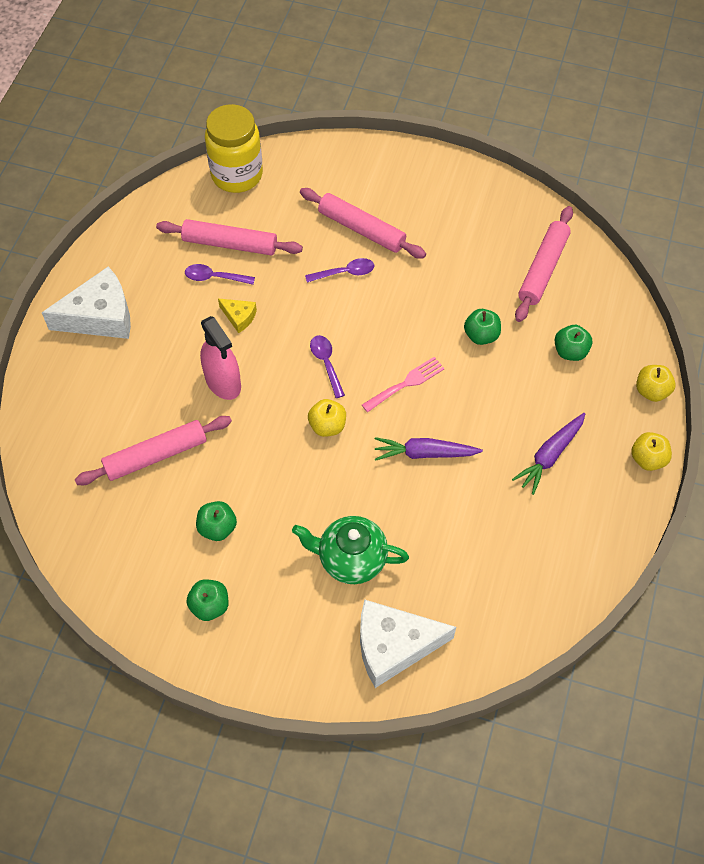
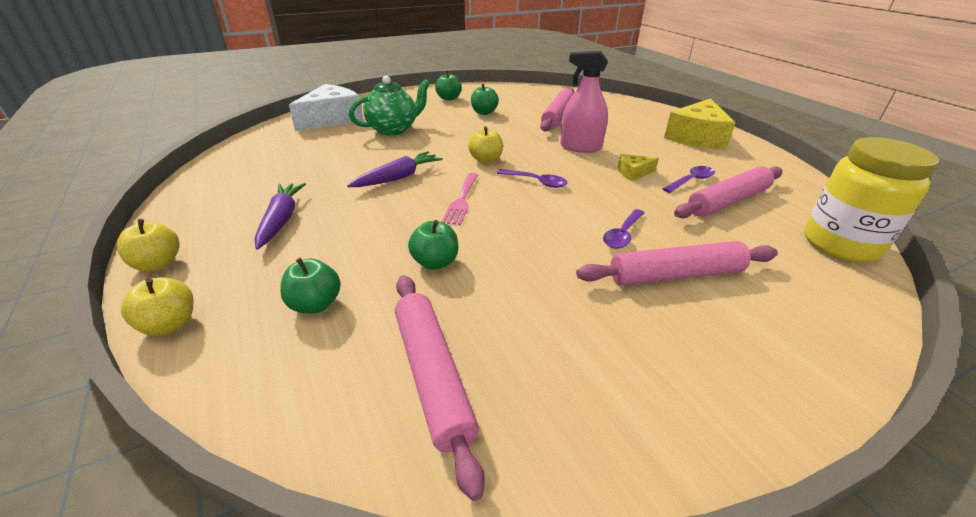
camera: 135 degrees right, 25 degrees down
white cheese [41,266,131,339] -> yellow cheese [664,98,736,150]

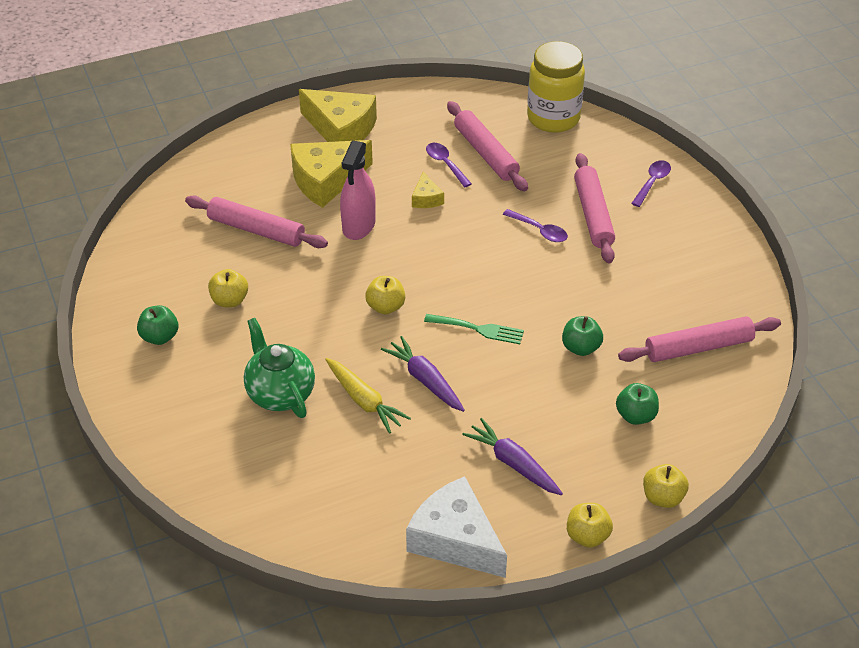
camera: 85 degrees left, 10 degrees up
purple carrot [255,183,306,250] -> purple carrot turned 45 degrees clockwise [462,418,563,495]
white cheese [289,84,363,131] -> white cheese moved to [406,477,507,578]
pink fork [441,173,478,225] -> green fork [424,314,524,344]
green apple [471,84,499,115] -> yellow apple [208,269,248,307]
purple spoon [497,169,568,188] -> purple spoon moved to [631,160,671,207]
none -> yellow cheese [290,140,373,208]
none -> yellow carrot [325,358,411,434]

